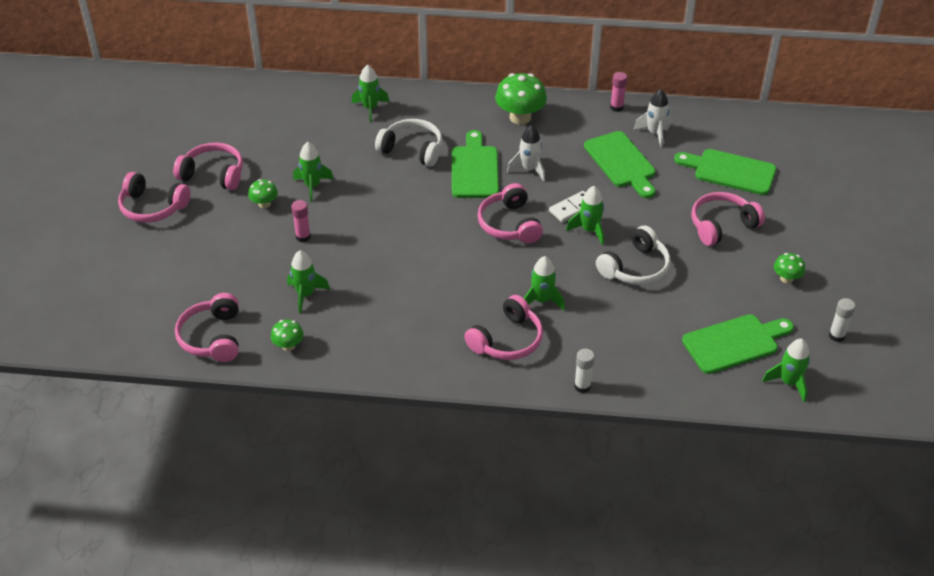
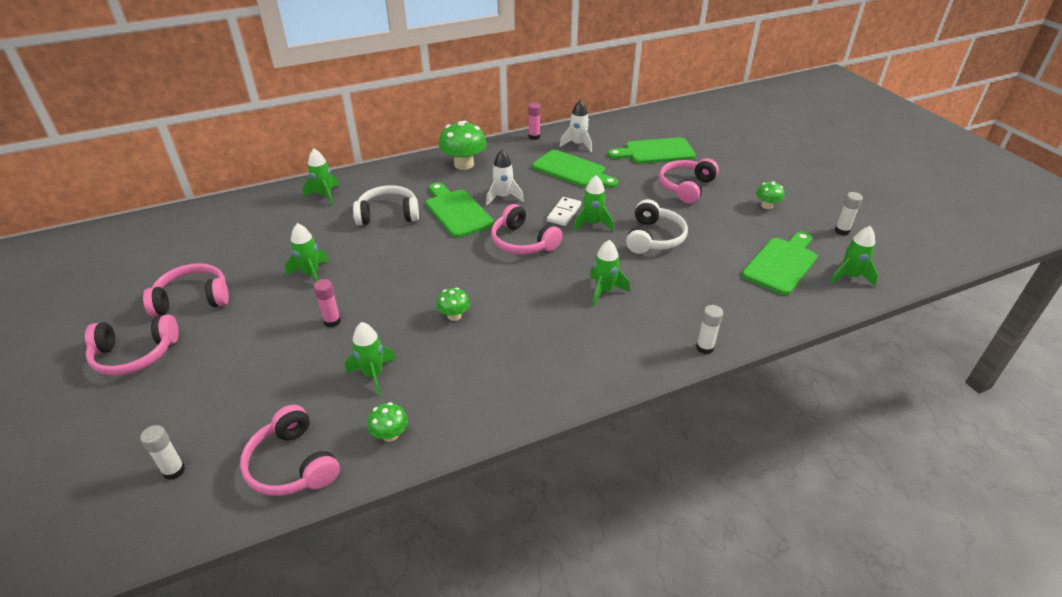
camera: 30 degrees left, 5 degrees down
green mushroom [248,179,278,208] -> green mushroom moved to [436,288,470,321]
pink headphones [464,295,543,360] -> none
none -> white glue stick [140,425,185,480]

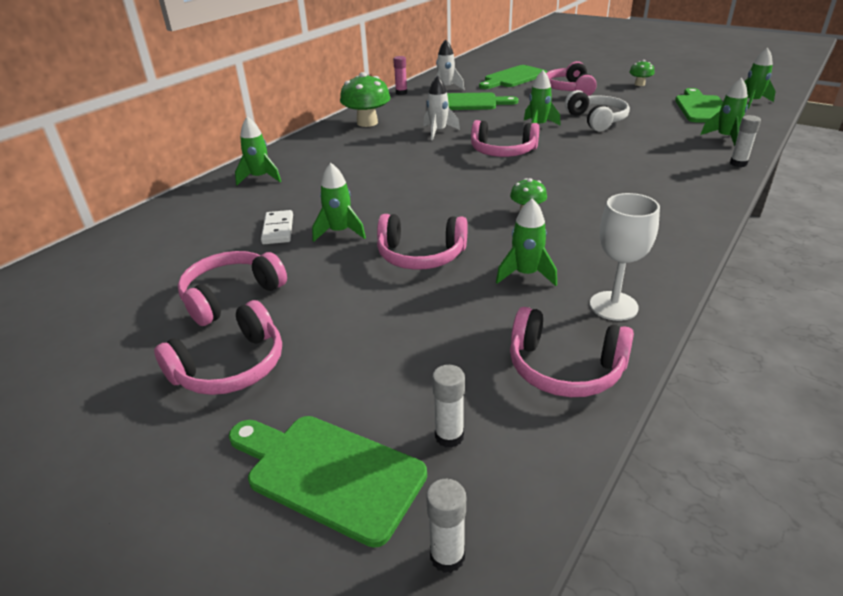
camera: 30 degrees left, 5 degrees down
pink glue stick [314,279,341,327] -> pink headphones [377,214,468,270]
white headphones [353,185,419,225] -> none
green mushroom [367,402,408,442] -> white goblet [590,193,660,321]
green cutting board [426,183,494,238] -> green cutting board moved to [229,416,427,548]
white domino [547,197,581,226] -> white domino moved to [261,210,293,244]
green rocket [589,240,630,306] -> green rocket moved to [700,78,748,146]
white glue stick [834,192,863,235] -> white glue stick moved to [426,479,466,573]

